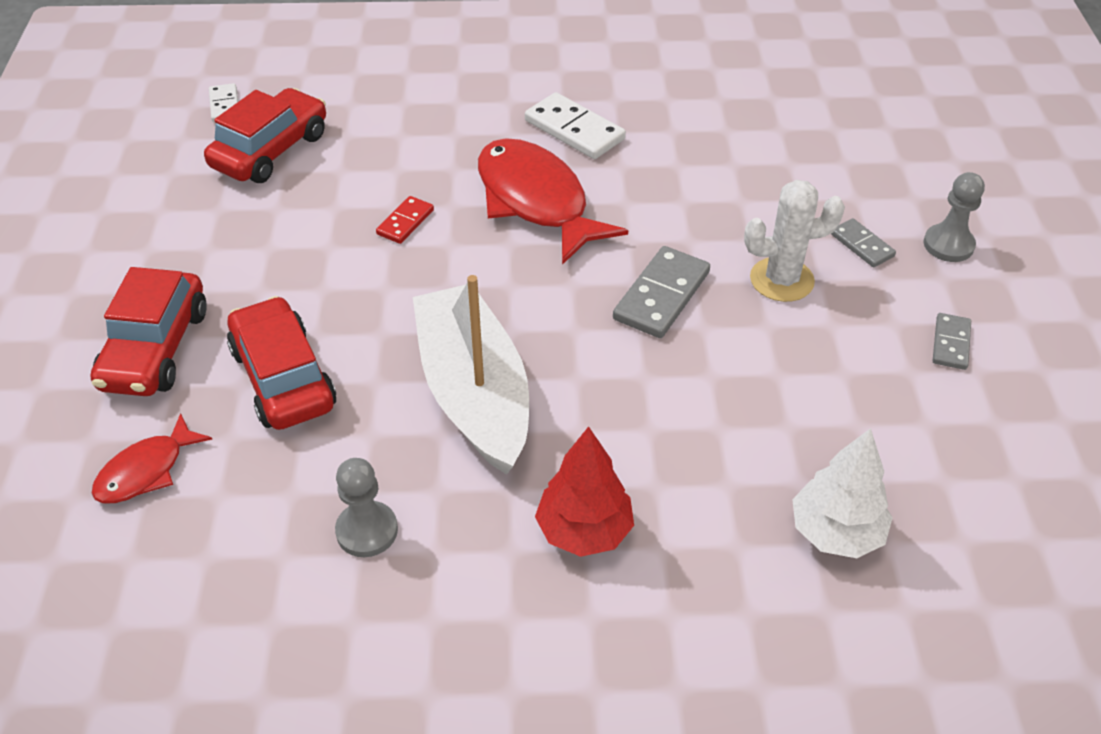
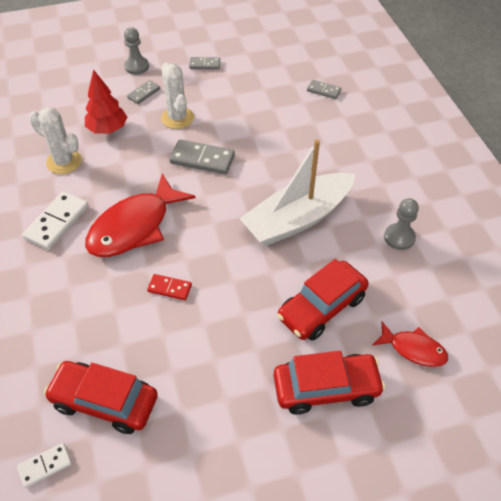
camera: 105 degrees left, 5 degrees up
red tree [535,426,634,557] -> red tree moved to [85,69,127,134]
white tree [792,428,893,558] -> grey domino [307,80,341,99]
none -> white cactus [29,107,82,174]

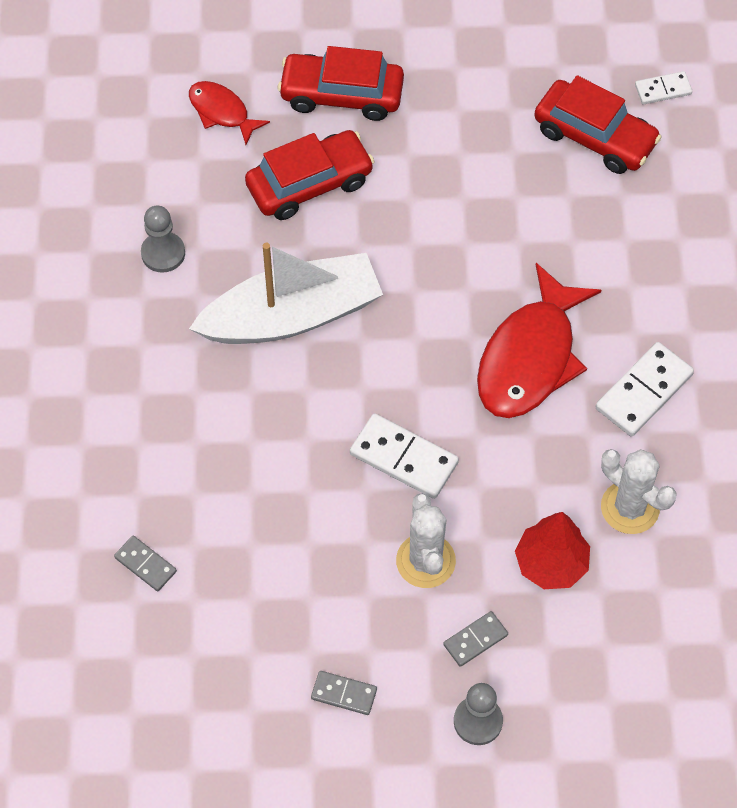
camera: 165 degrees left, 10 degrees up
red fish [85,174,196,257] -> red fish turned 150 degrees clockwise [477,263,601,418]
red domino [147,274,192,300] -> none
grey domino [169,139,235,174] -> white domino [350,413,459,499]

